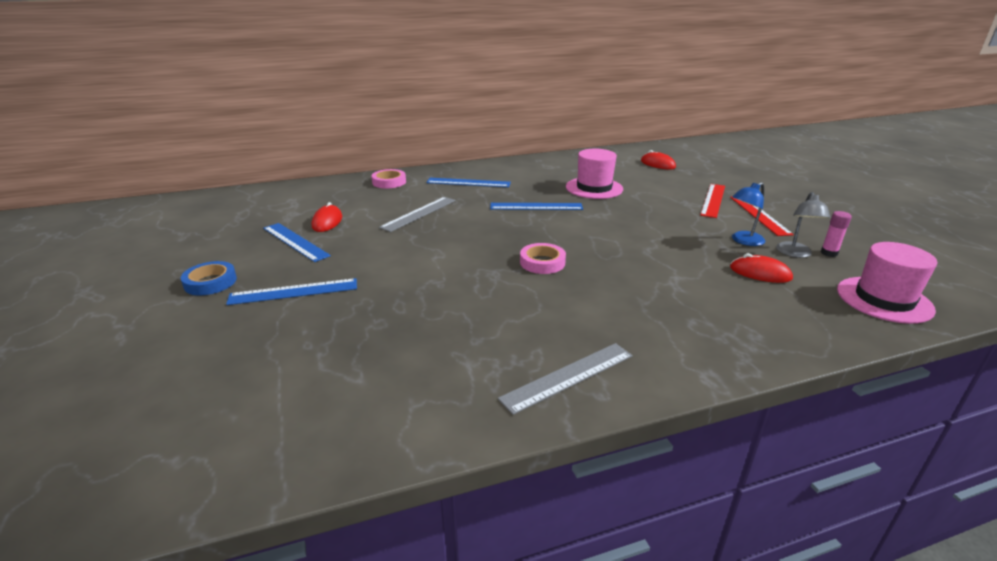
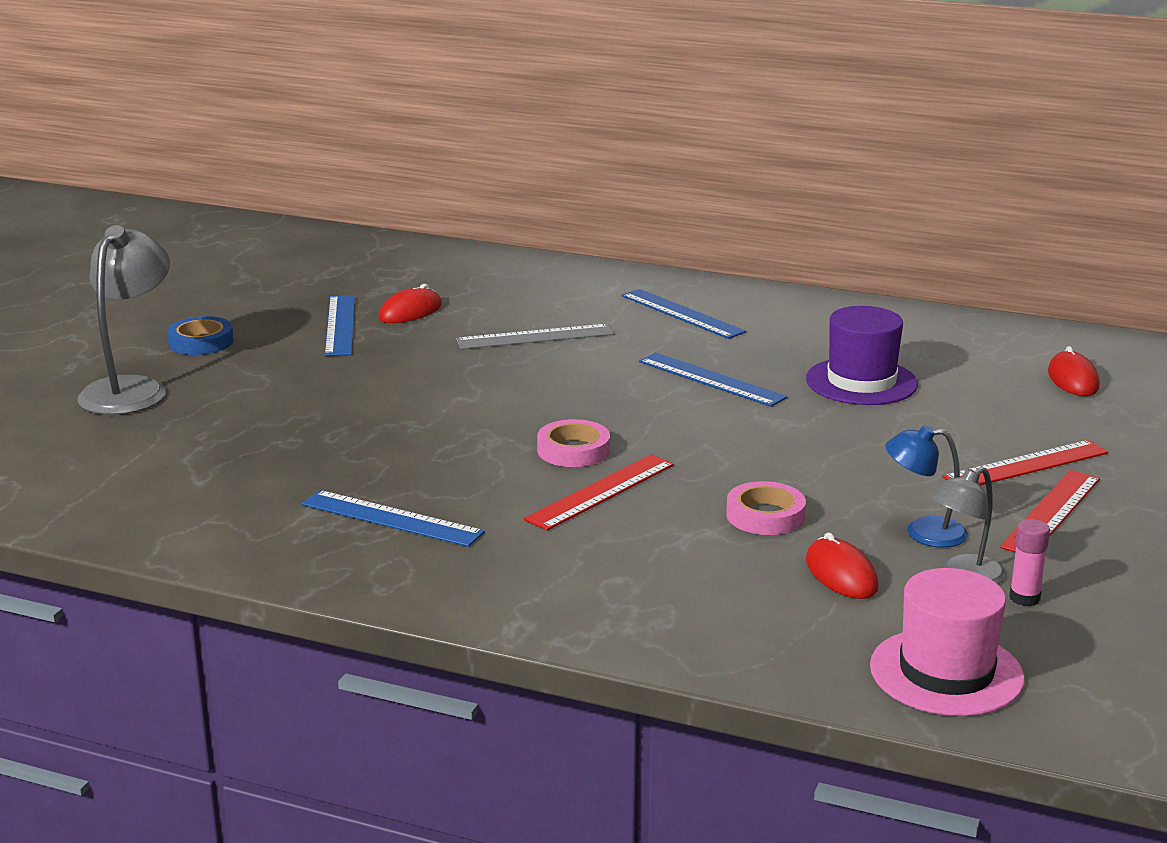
camera: 40 degrees right, 5 degrees down
blue ruler [226,278,357,305] -> blue ruler moved to [302,490,485,547]
pink tape [371,169,406,188] -> pink tape moved to [726,481,806,535]
grey ruler [498,343,633,415] -> none
pink hat [566,149,623,199] -> purple hat [806,306,918,405]
none -> grey lamp [77,225,170,415]
none -> red ruler [524,454,674,531]

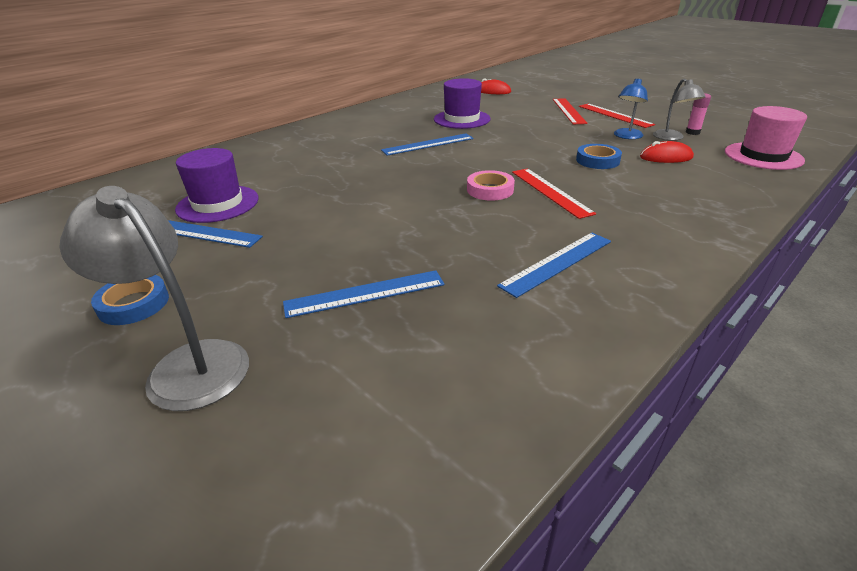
camera: 65 degrees left, 10 degrees up
red mouse [378,284,442,323] -> purple hat [175,148,258,223]
grey ruler [456,324,614,349] -> none
blue ruler [621,289,746,339] -> blue ruler moved to [283,270,444,318]
pink tape [726,481,806,535] -> blue tape [576,144,622,169]

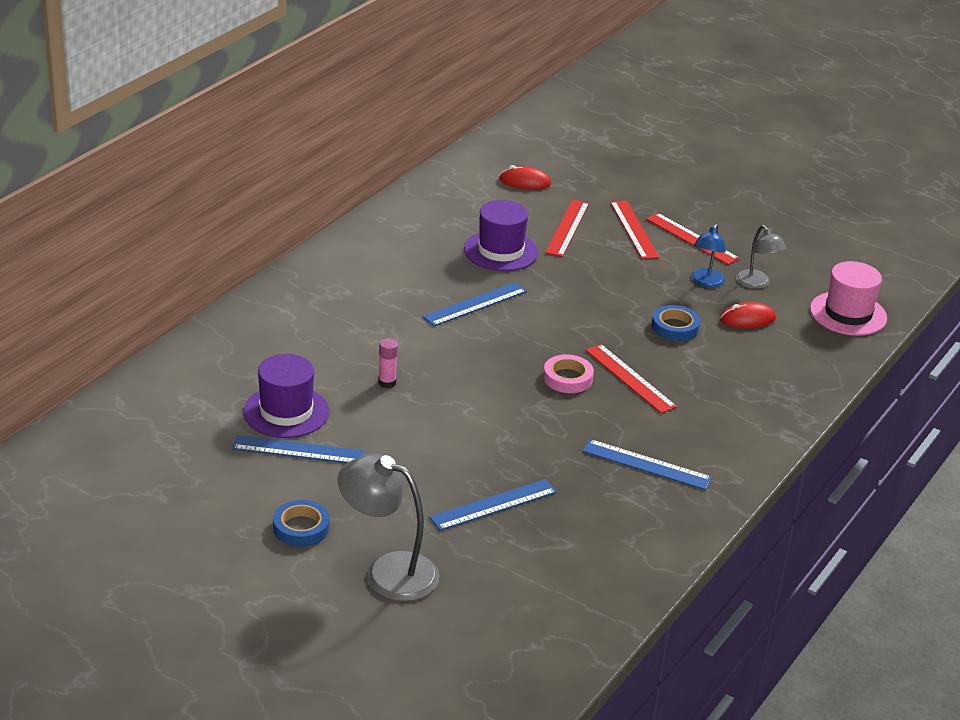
camera: 15 degrees left, 0 degrees up
blue ruler [497,232,611,298] -> blue ruler turned 75 degrees clockwise [582,439,712,490]
pink glue stick [686,93,711,135] -> pink glue stick moved to [378,338,398,388]
none -> red ruler [545,200,589,257]

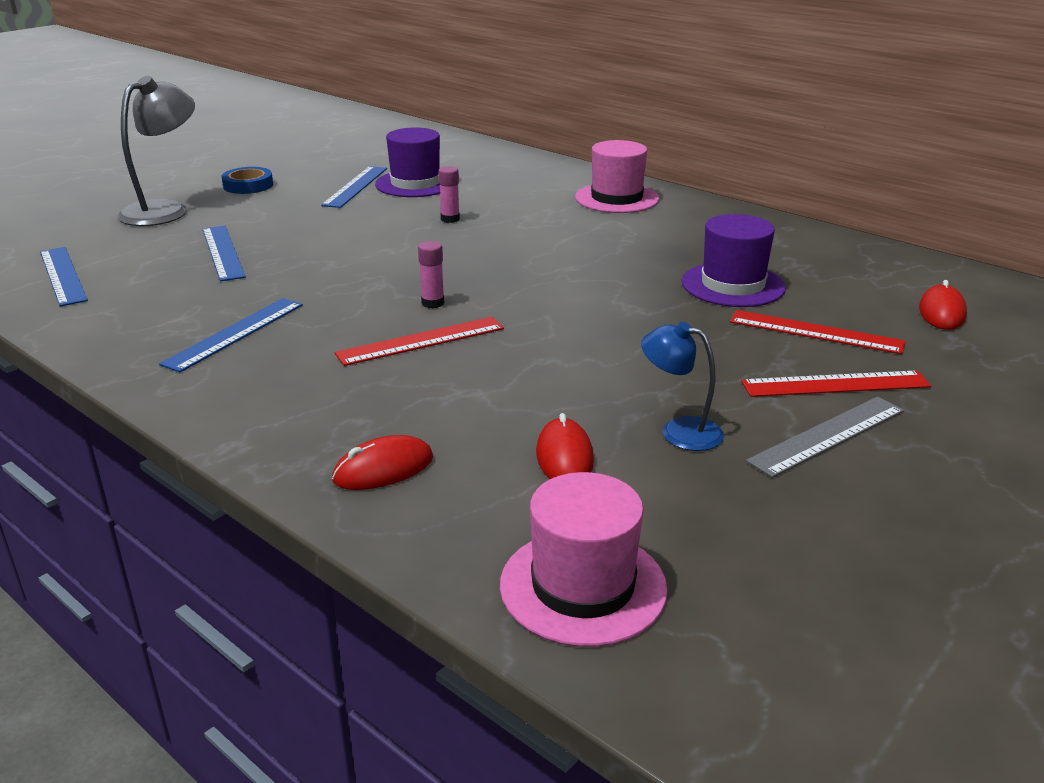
camera: 100 degrees right, 5 degrees down
blue ruler [423,282,527,326] -> blue ruler moved to [40,247,88,307]
pink tape [543,354,594,393] -> pink glue stick [418,241,444,308]
red ruler [646,213,740,265] -> grey ruler [746,397,904,478]
blue tape [651,305,700,341] -> none
grey lamp [736,225,787,289] -> none
none -> red mouse [332,435,433,490]
none -> pink hat [575,140,659,213]

